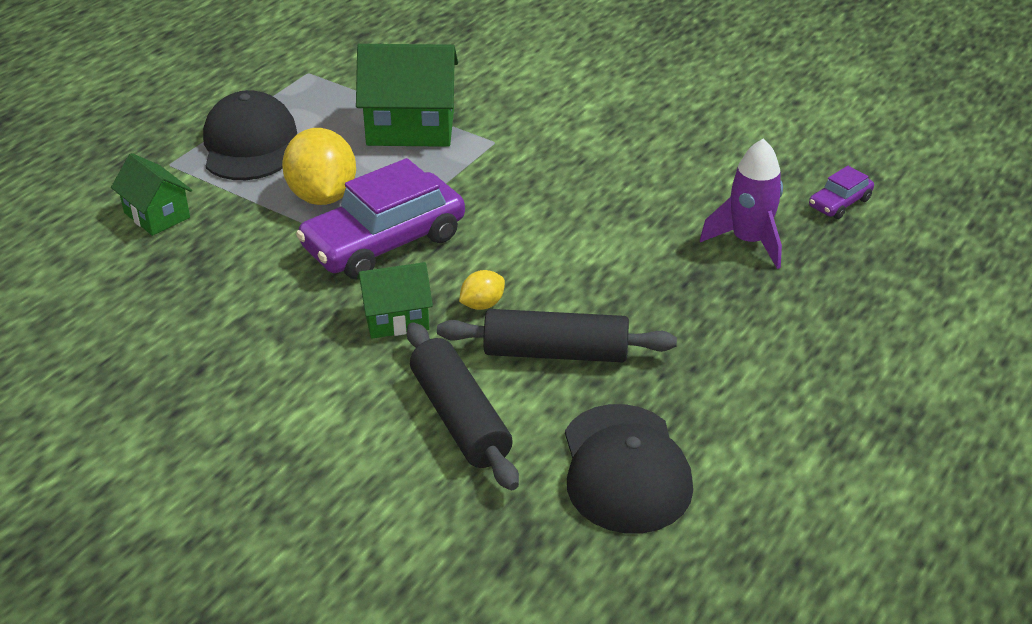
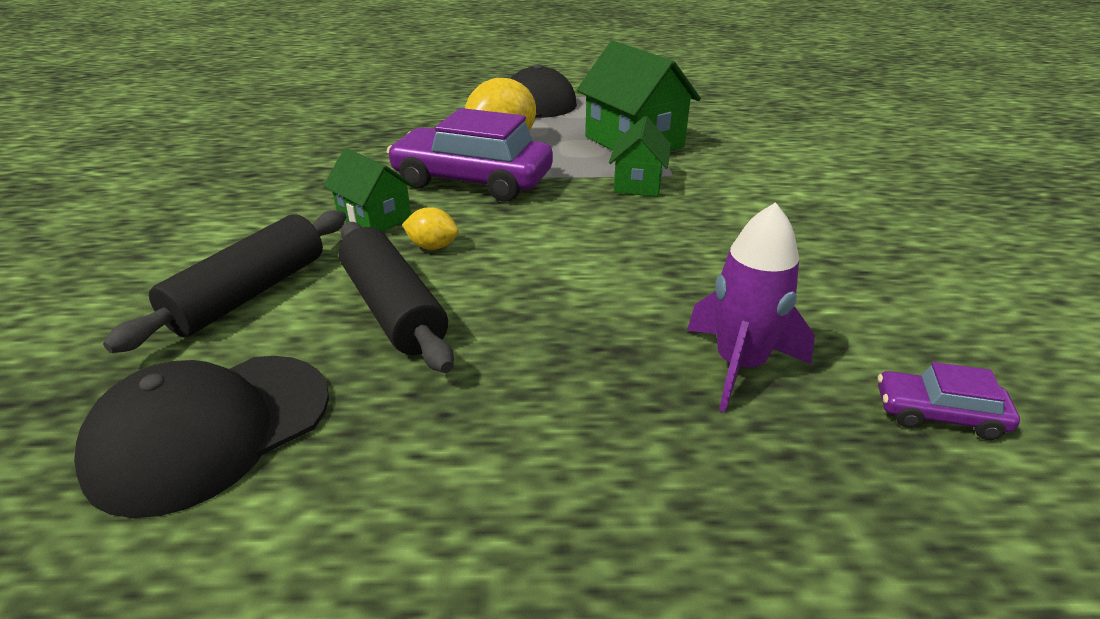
camera: 55 degrees right, 5 degrees down
green house [111,153,192,236] -> green house moved to [609,116,671,197]

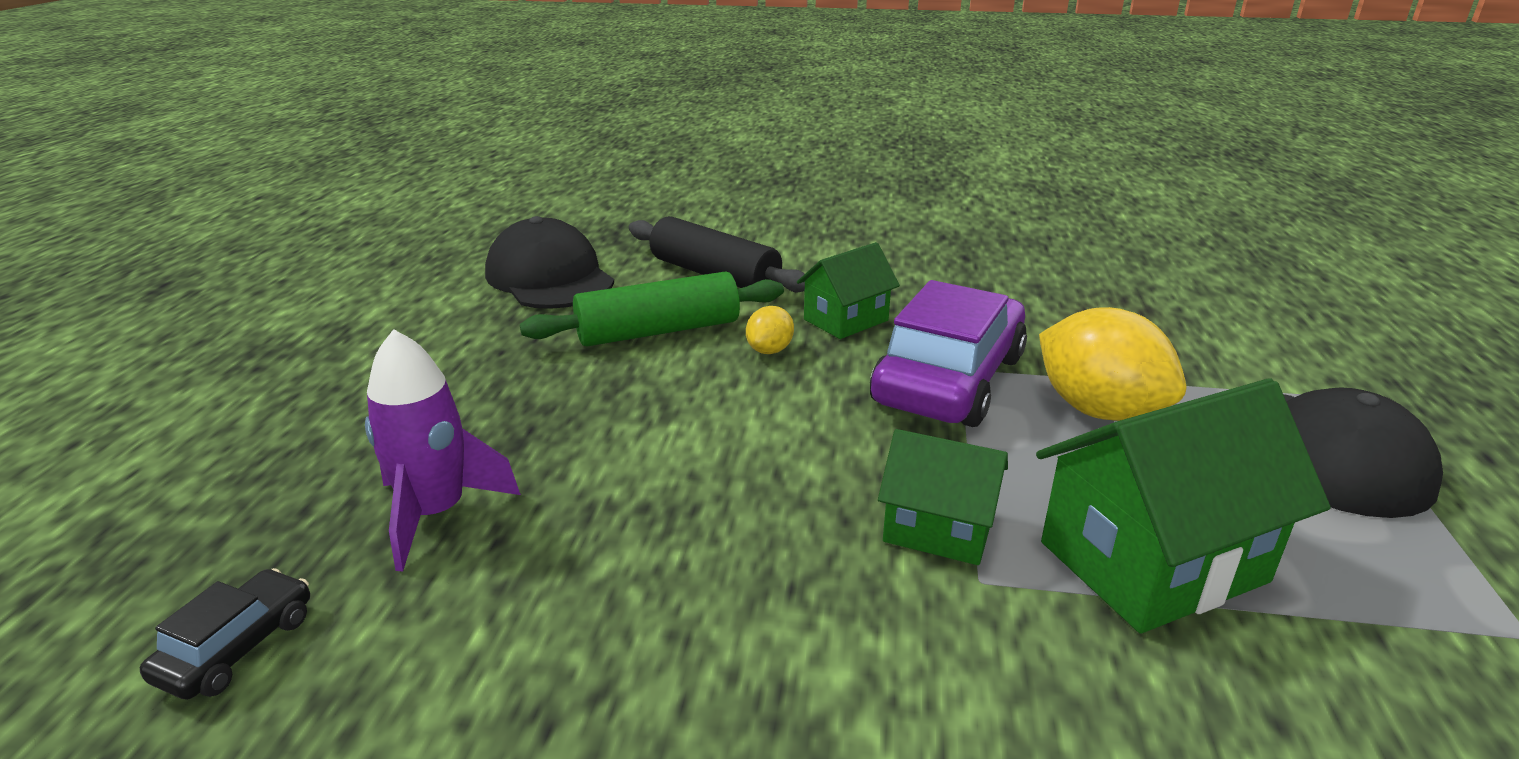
camera: 100 degrees right, 5 degrees down
black rolling pin [338,222,454,373] -> green rolling pin [520,272,784,346]
purple car [878,362,1020,440] -> black car [140,568,310,700]

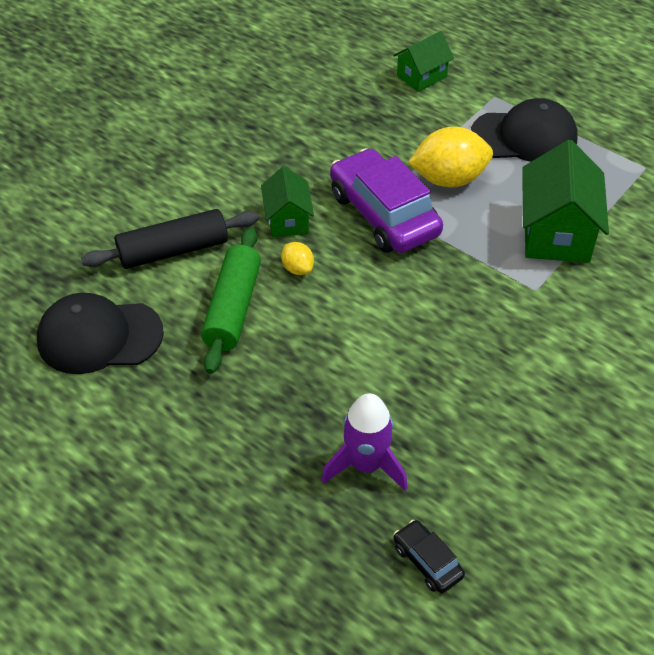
camera: 60 degrees left, 20 degrees up
green house [878,429,1008,565] -> green house moved to [393,31,454,92]

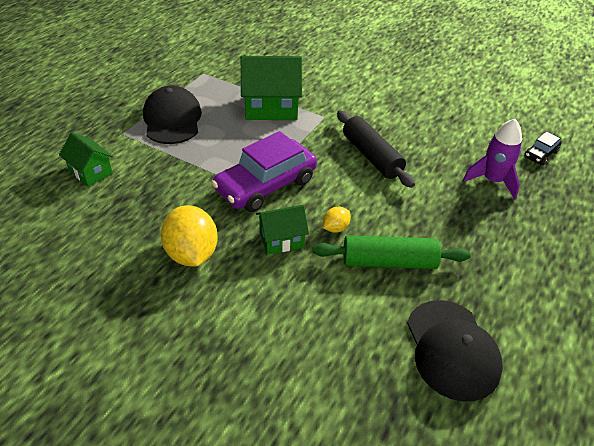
camera: 100 degrees left, 5 degrees down
black rolling pin [81,209,259,269] -> black rolling pin moved to [337,110,415,188]
yellow lemon [408,127,493,187] -> yellow lemon moved to [161,205,218,266]

